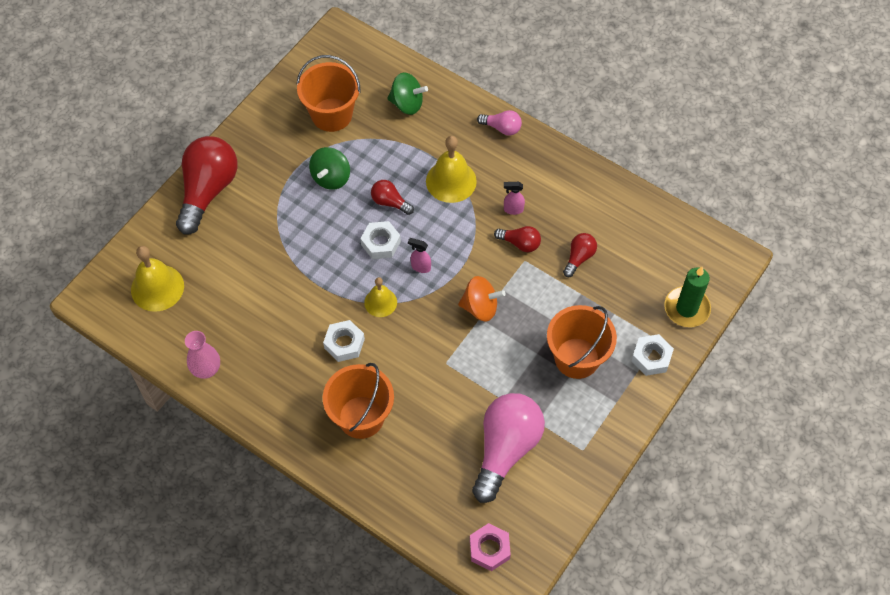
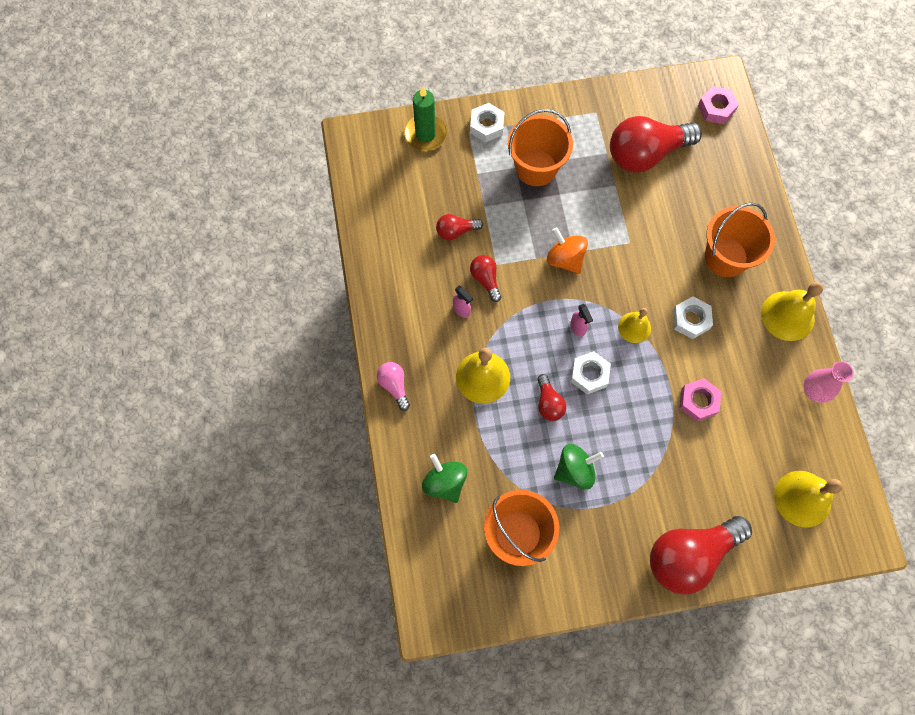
camera: 135 degrees left, 10 degrees up
pink light bulb [472,393,545,503] -> red light bulb [610,116,702,173]
none -> pink nut [679,378,722,422]
none -> yellow bell [761,282,823,341]

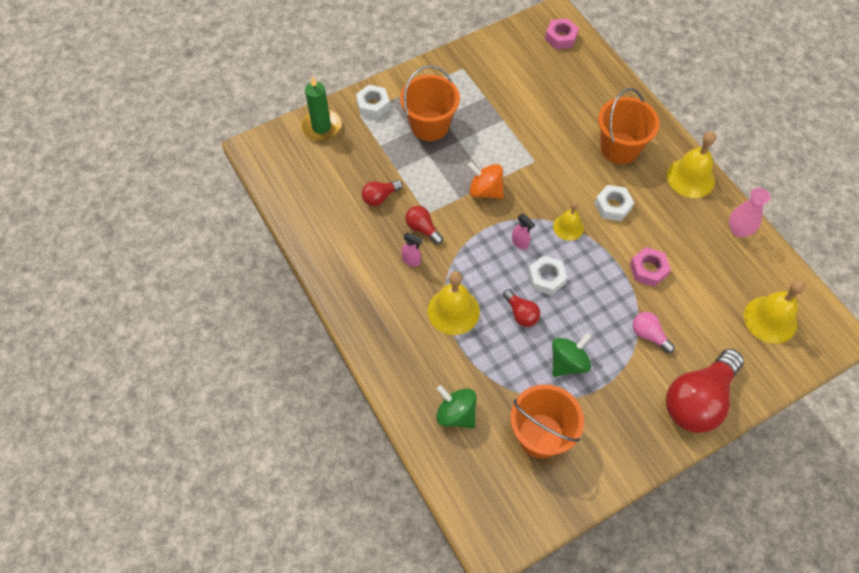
camera: 20 degrees left, 10 degrees down
pink light bulb [377,362,410,411] -> pink light bulb moved to [633,312,675,353]
red light bulb [610,116,702,173] -> none

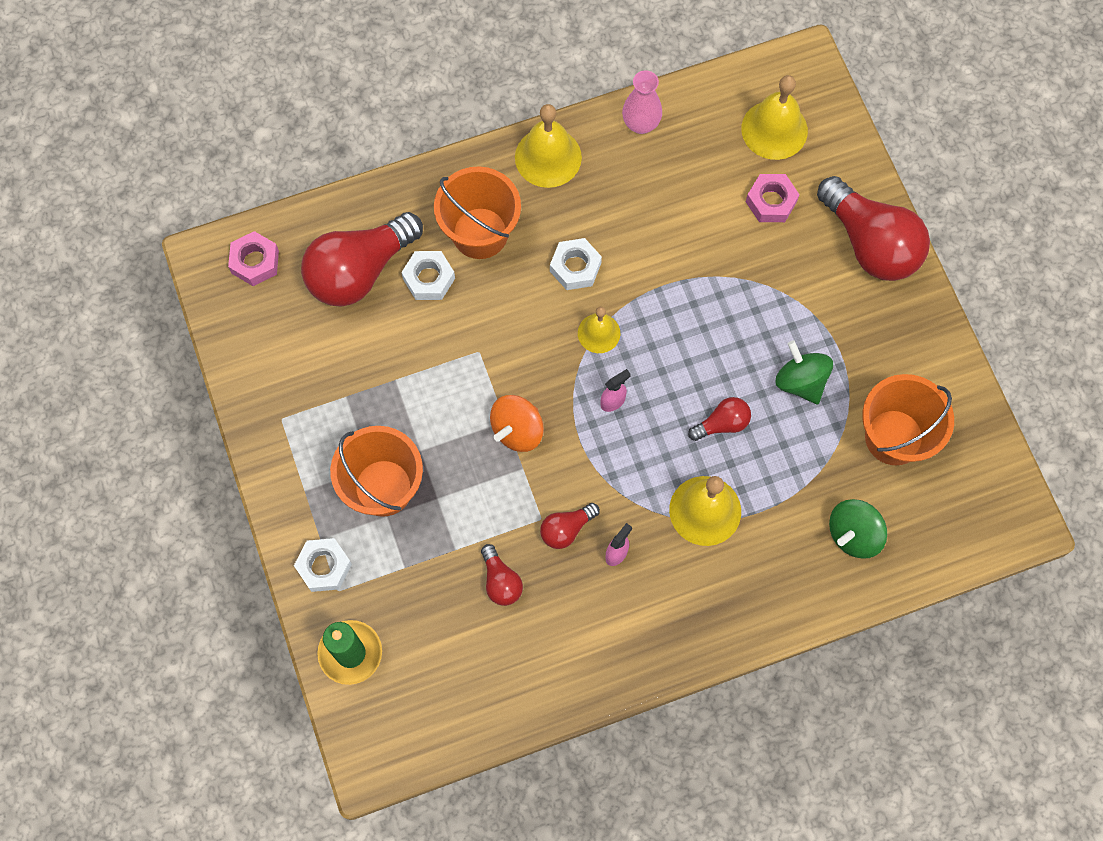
camera: 80 degrees left, 10 degrees up
white nut [528,255,567,296] -> white nut moved to [401,251,455,300]
pink nut [630,247,671,287] -> pink nut moved to [746,174,800,222]
pink light bulb [633,312,675,353] -> none
none -> red light bulb [301,212,423,307]

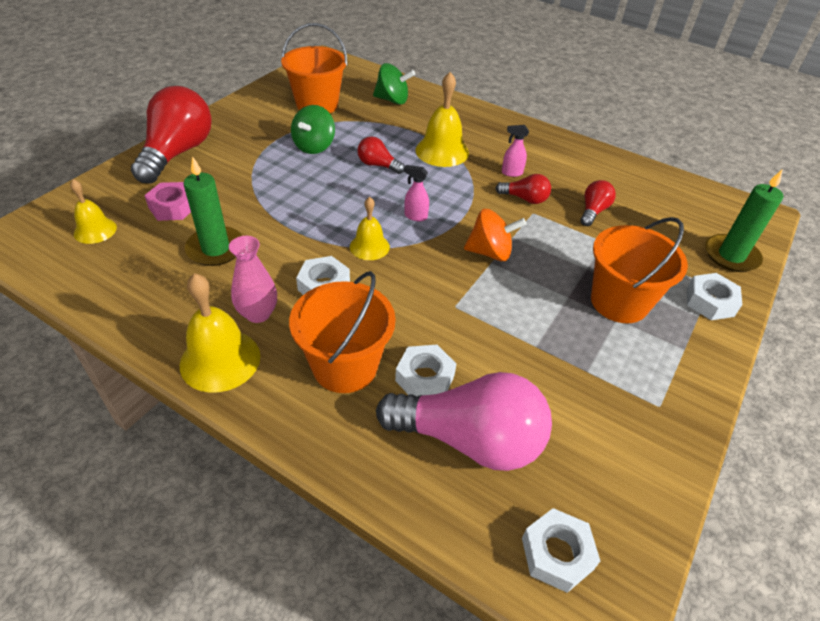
camera: 130 degrees left, 25 degrees down
pink nut [228,231,279,286] -> white nut [522,508,600,593]
red light bulb [301,212,423,307] -> pink light bulb [376,372,552,471]
pink vase [622,70,662,134] -> pink vase moved to [229,236,277,323]
yellow bell [741,75,808,160] -> yellow bell [70,179,117,244], size x0.62
none -> green candle [183,156,243,266]

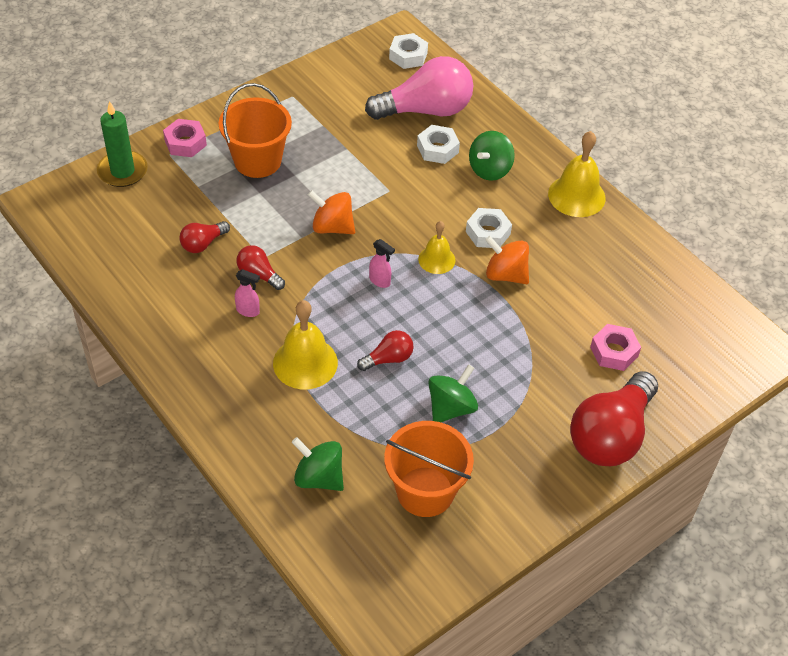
camera: 160 degrees left, 5 degrees up
yellow bell [70,179,117,244] -> none
green candle [183,156,243,266] -> none
pink vase [229,236,277,323] -> none
orange bucket [289,271,396,393] -> green spinning top [469,131,515,181]
red light bulb [357,136,405,174] -> red light bulb turned 75 degrees counterclockwise [357,330,413,371]
pink light bulb [376,372,552,471] -> pink light bulb turned 135 degrees clockwise [365,56,473,120]
white nut [687,273,742,320] -> pink nut [163,119,207,157]
none -> orange spinning top [485,236,529,284]

